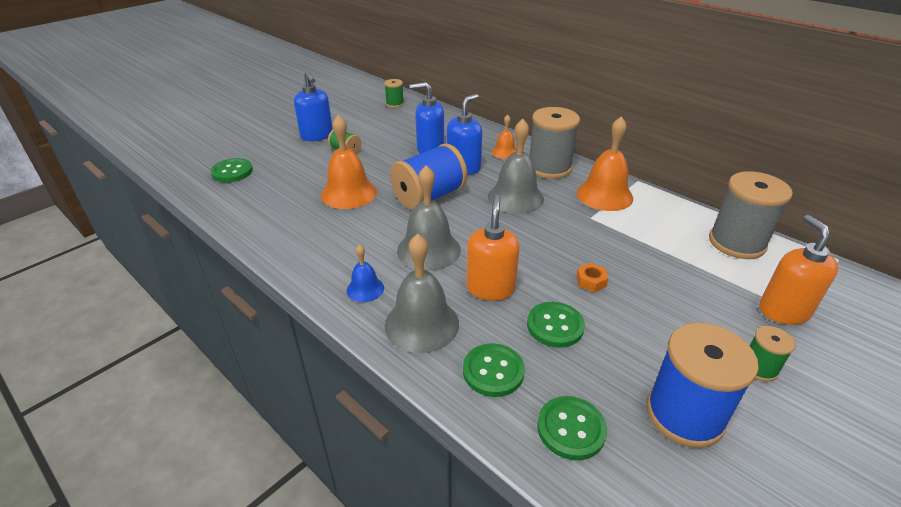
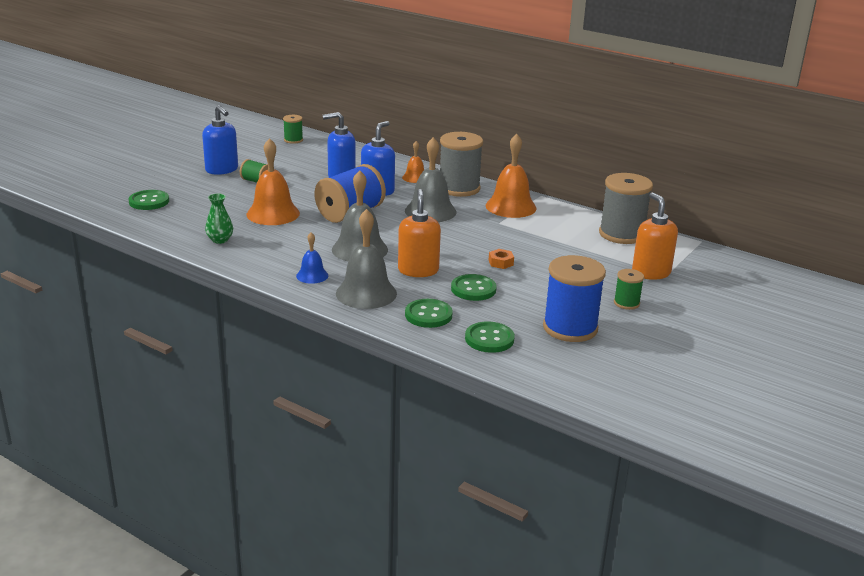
camera: 10 degrees left, 10 degrees down
none -> green vase [205,193,233,244]

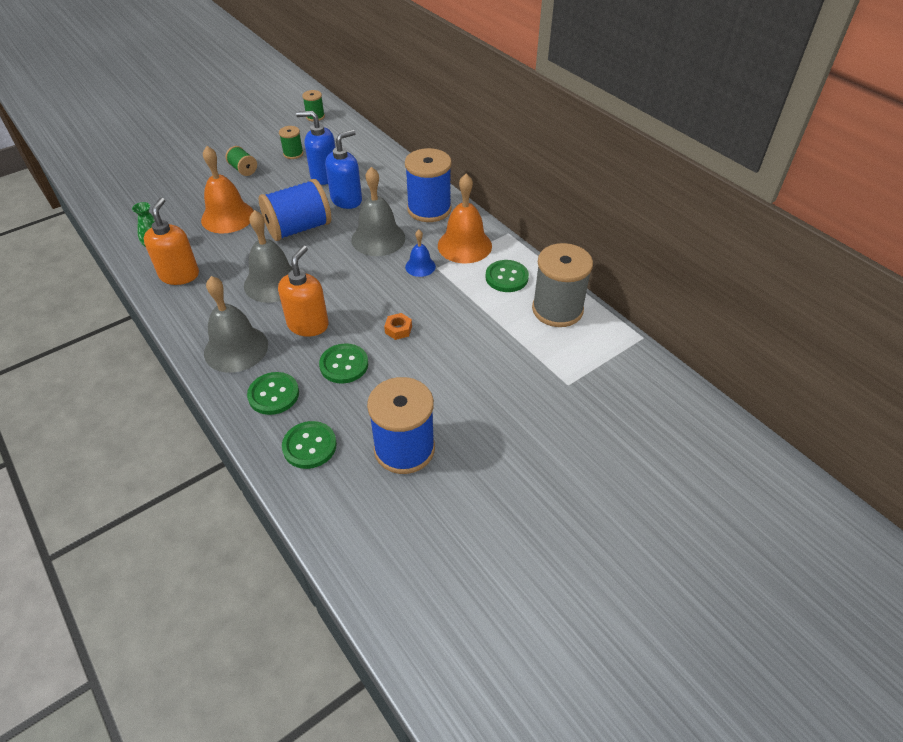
camera: 20 degrees right, 20 degrees up
green button [129,190,169,210] -> green button moved to [485,260,529,292]
blue soap dispenser [202,105,238,175] -> none
blue bell [296,232,328,284] -> blue bell moved to [405,230,436,277]
orange bell [402,141,424,183] -> none
grey spool [440,132,483,197] -> blue spool [405,148,452,222]
green spool [614,269,644,310] -> green spool moved to [279,126,303,159]
orange soap dispenser [632,192,678,280] -> orange soap dispenser moved to [144,197,199,285]

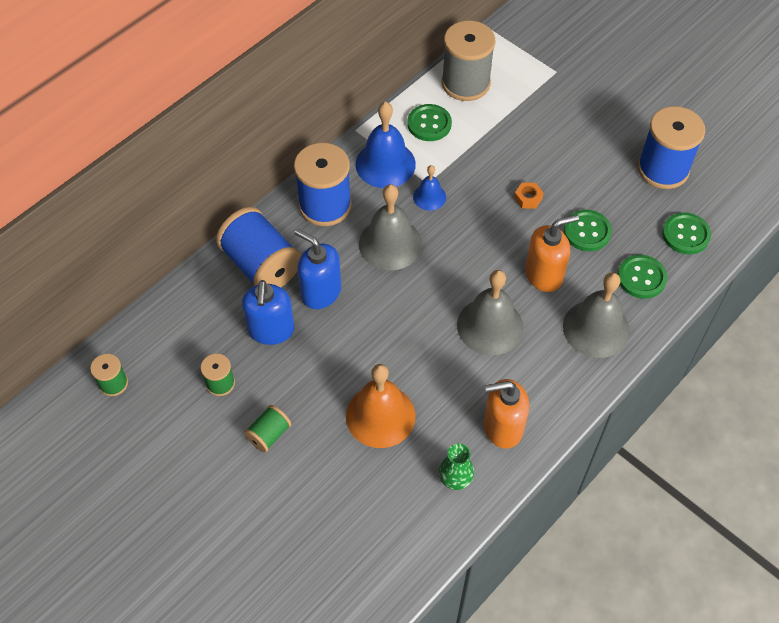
camera: 100 degrees left, 10 degrees up
blue spool [259,179,331,241] -> blue spool moved to [216,207,301,287]
orange soap dispenser [278,246,329,337] -> orange soap dispenser turned 150 degrees clockwise [525,214,579,292]
orange bell [438,174,492,263] -> blue bell [356,102,416,188]

